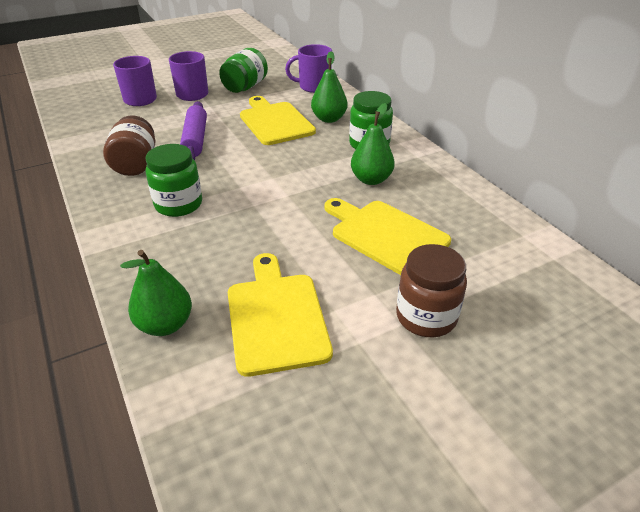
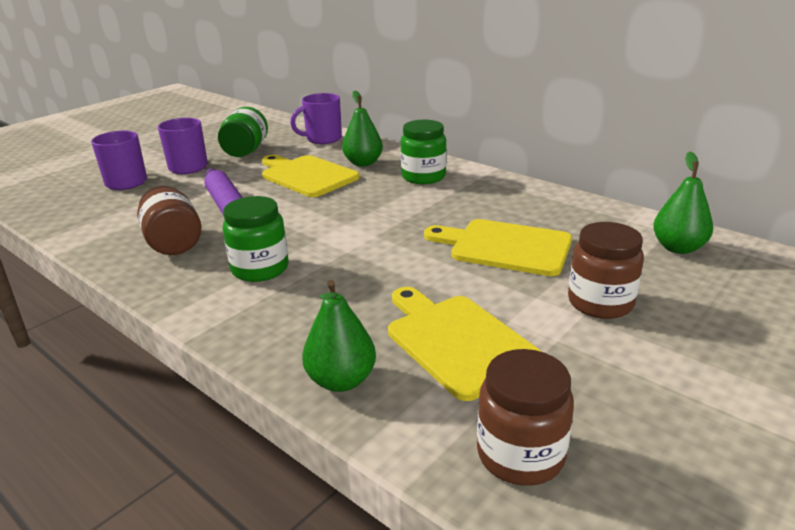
camera: 20 degrees left, 10 degrees down
green pear [351,103,395,185] -> green pear moved to [653,151,713,254]
none -> brown jar [477,349,574,486]

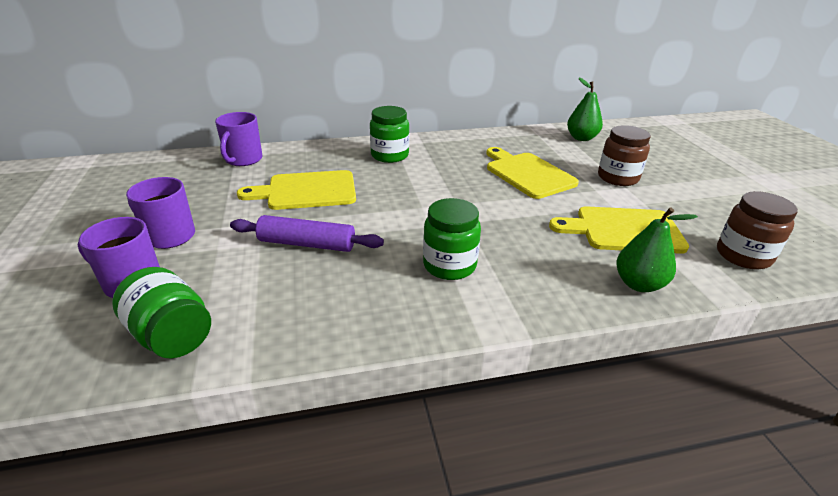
camera: 55 degrees left, 5 degrees up
brown jar [137,186,201,255] -> none
green jar [218,107,268,157] -> green jar moved to [112,267,211,358]
green pear [342,90,383,166] -> none
yellow cutting board [424,219,572,276] -> yellow cutting board turned 90 degrees clockwise [486,147,579,199]

